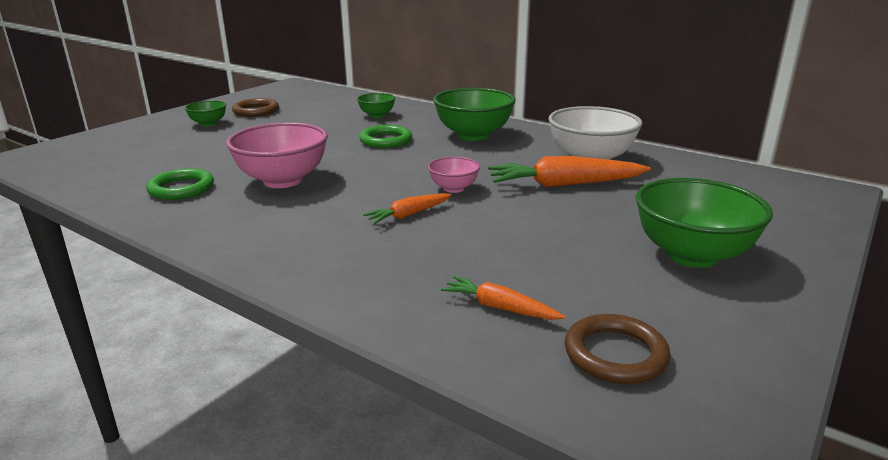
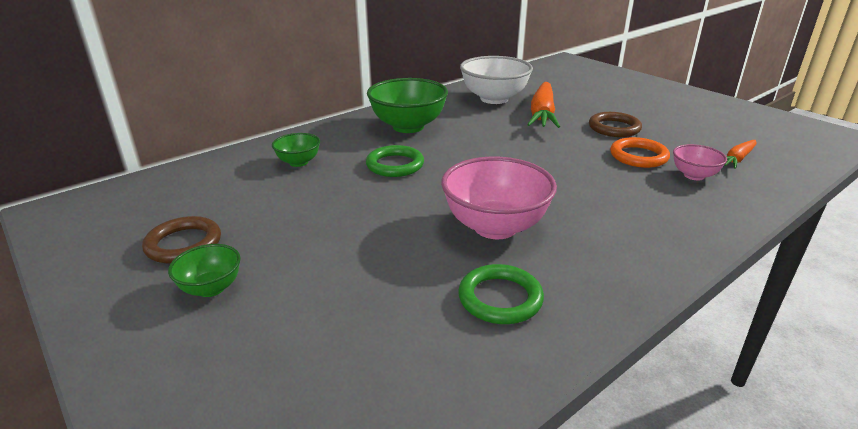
camera: 75 degrees left, 5 degrees up
orange carrot [363,193,451,224] -> none
pink bowl [428,157,480,193] -> pink bowl moved to [673,144,727,180]
brown ring [565,314,671,384] -> brown ring moved to [589,112,642,137]
green bowl [636,178,773,268] -> none
none -> orange ring [610,137,670,168]

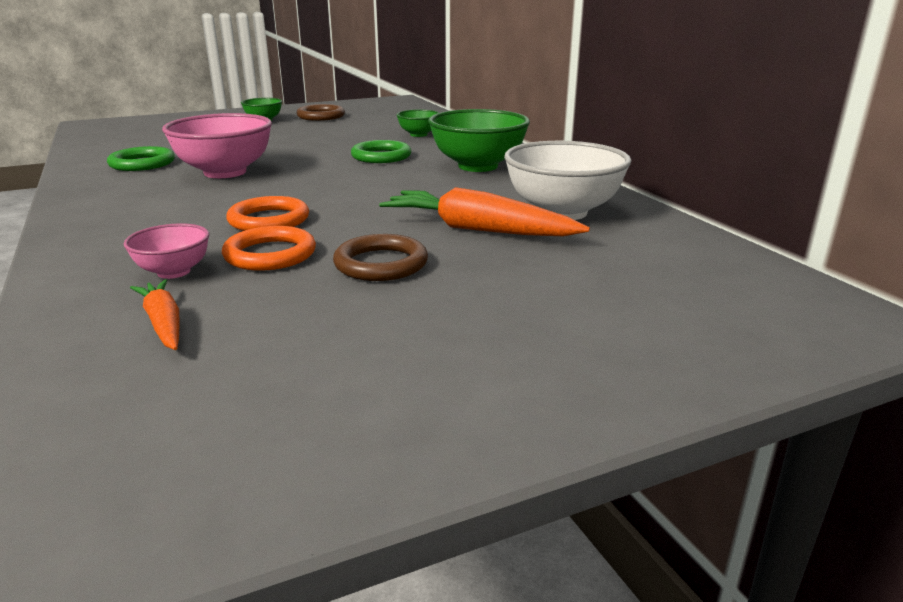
camera: 105 degrees right, 5 degrees down
none -> orange ring [226,196,309,231]

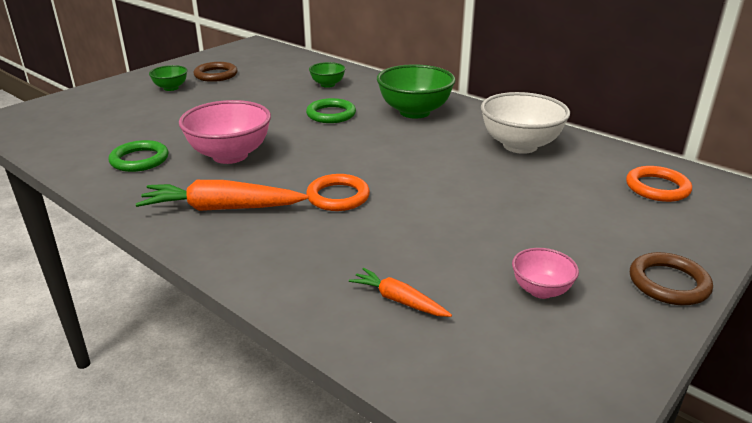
camera: 25 degrees left, 5 degrees up
pink bowl [124,223,209,279] -> pink bowl moved to [512,248,579,299]
orange ring [222,226,316,271] -> orange ring moved to [626,166,692,202]
brown ring [333,234,428,281] -> brown ring moved to [630,252,713,305]
orange carrot [379,187,590,236] -> orange carrot moved to [136,180,309,211]

